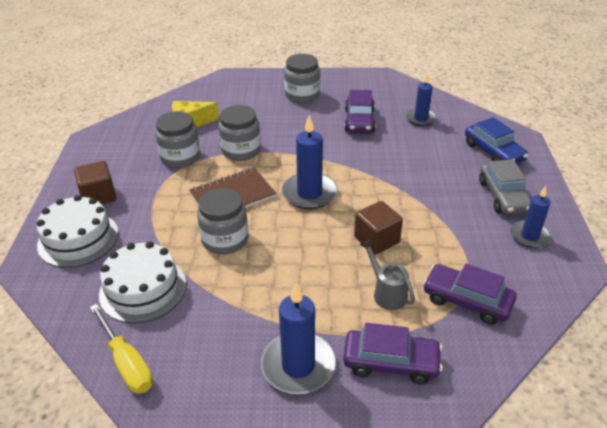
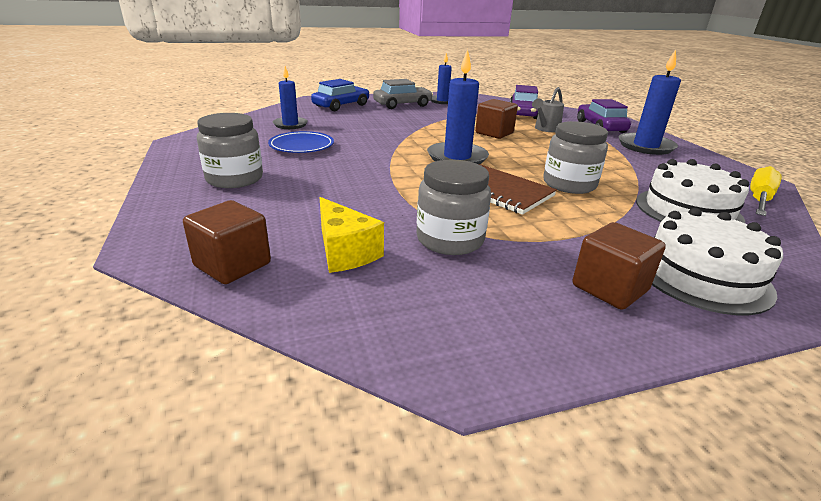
camera: 110 degrees left, 10 degrees down
grey jar [218,105,261,161] -> none
purple car [344,90,376,133] -> blue plate [268,131,334,153]
none -> brown cube [183,200,271,284]

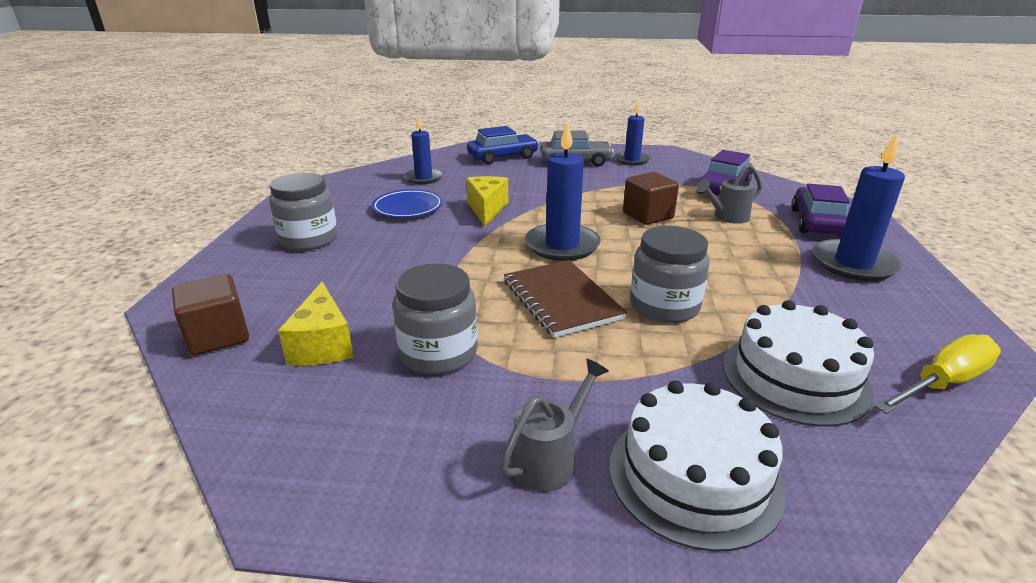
camera: 25 degrees right, 0 degrees up
brown cube [573,222,666,310] -> grey watering can [499,359,609,492]
none -> yellow cheese [466,176,508,226]

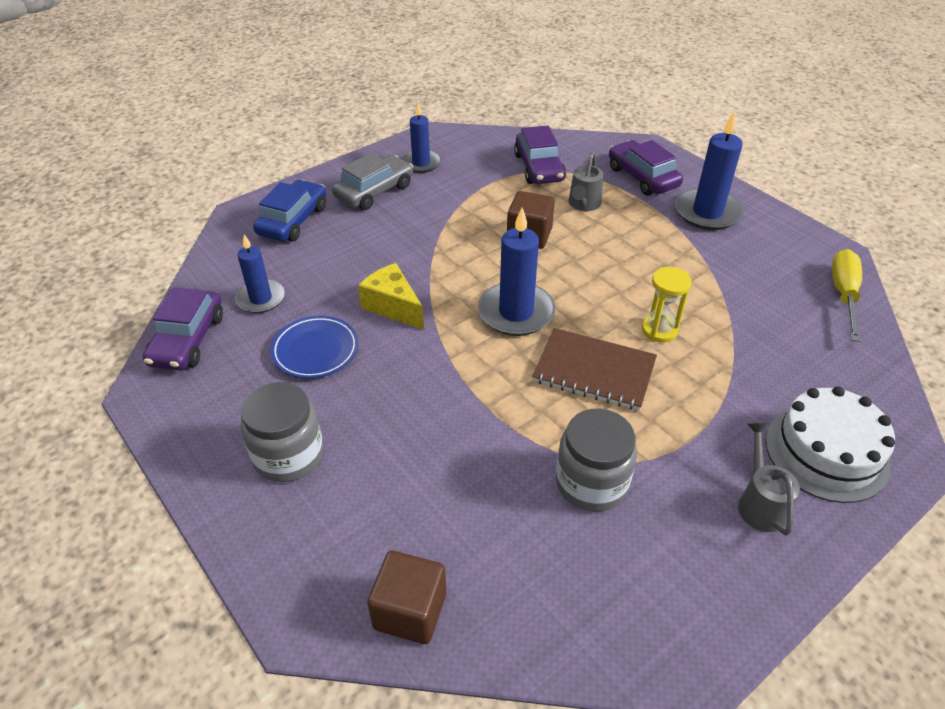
camera: 45 degrees left, 15 degrees up
yellow cheese [278,282,354,365] -> none
grey jar [630,226,710,323] -> yellow hourglass [642,267,692,343]
white cake [723,300,874,427] -> none
none -> purple car [143,287,223,370]

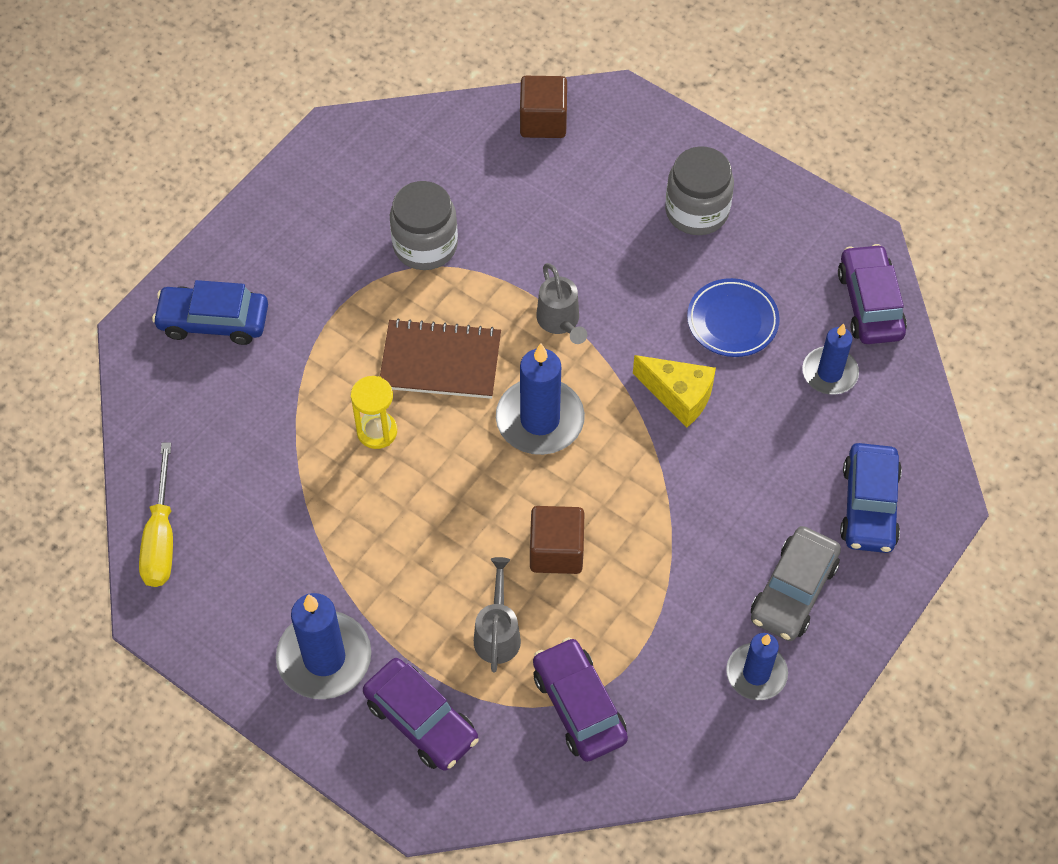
camera: 165 degrees right, 15 degrees up
grey watering can [738,423,800,536] -> grey watering can moved to [536,263,587,344]
white cake [766,386,895,503] -> blue car [152,280,268,345]

